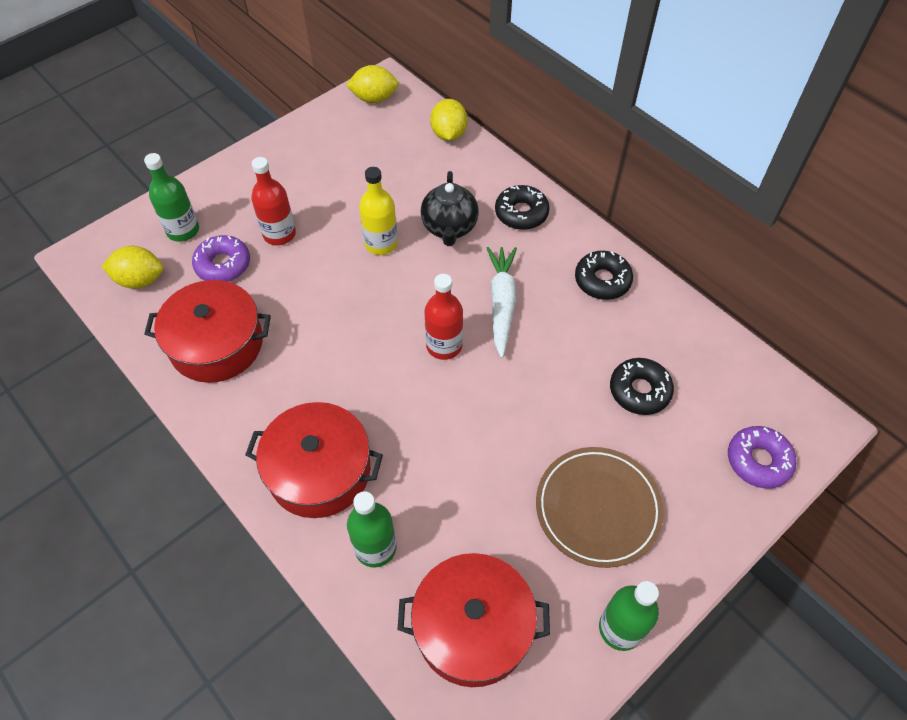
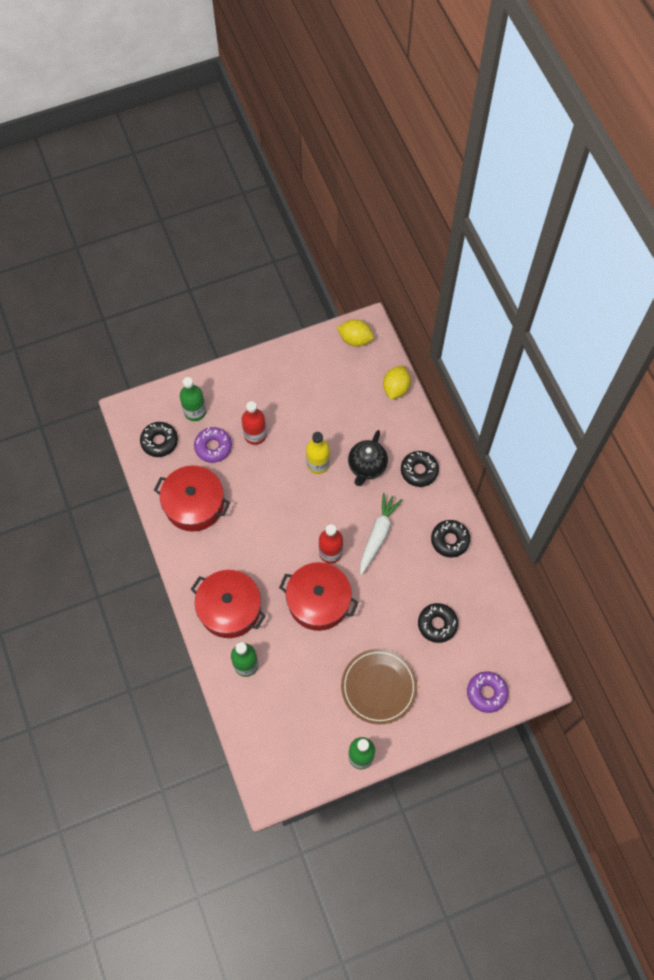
camera: 20 degrees right, 10 degrees up
yellow lemon [101,246,163,289] -> black donut [140,422,178,457]
red pot [398,553,550,687] -> red pot moved to [279,562,358,631]

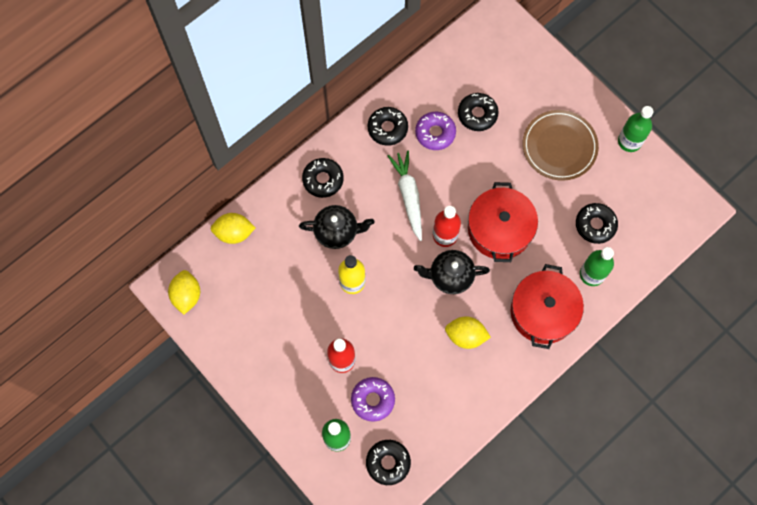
camera: 110 degrees left, 5 degrees up
red pot [154,465,230,532] -> none
white carrot [360,493,402,575] -> white carrot turned 75 degrees clockwise [388,151,422,241]
purple donut [467,671,508,713] -> purple donut moved to [415,112,456,150]
none -> black teapot [414,250,490,294]
none -> yellow lemon [445,316,491,349]
none -> black donut [576,203,618,244]

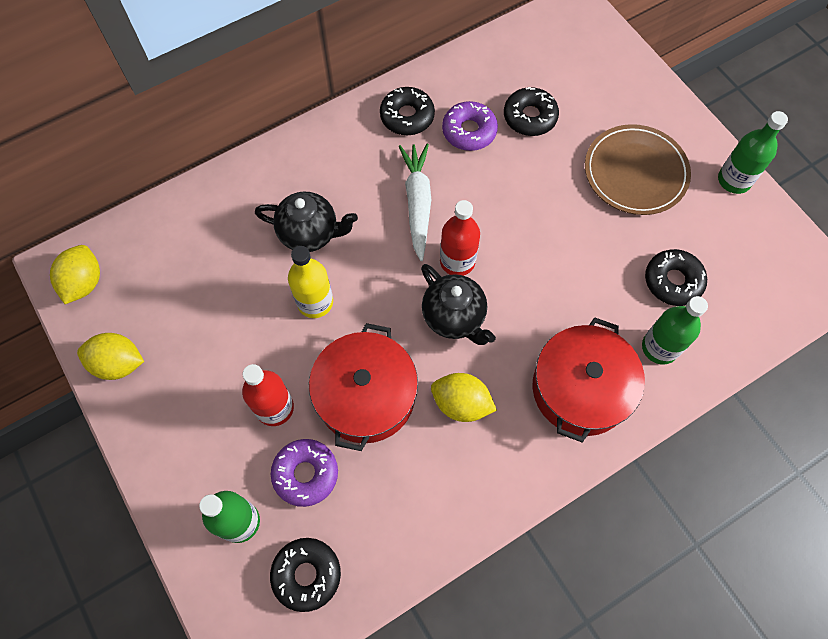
camera: 10 degrees right, 5 degrees down
yellow lemon [211,213,255,244] -> yellow lemon moved to [77,333,144,380]
black donut [302,158,344,198] -> none
black teapot [414,250,490,294] -> black teapot turned 135 degrees counterclockwise [421,264,496,345]
red pot [468,182,538,262] -> red pot moved to [309,323,418,451]

